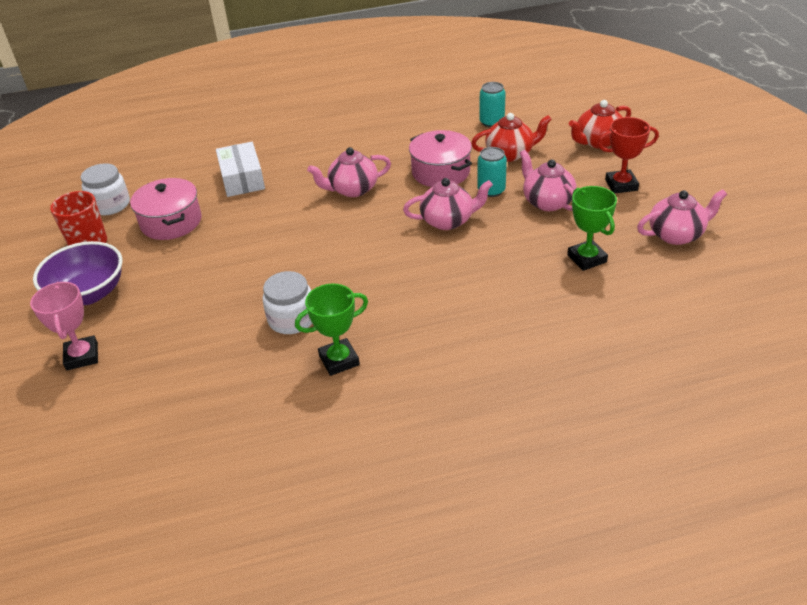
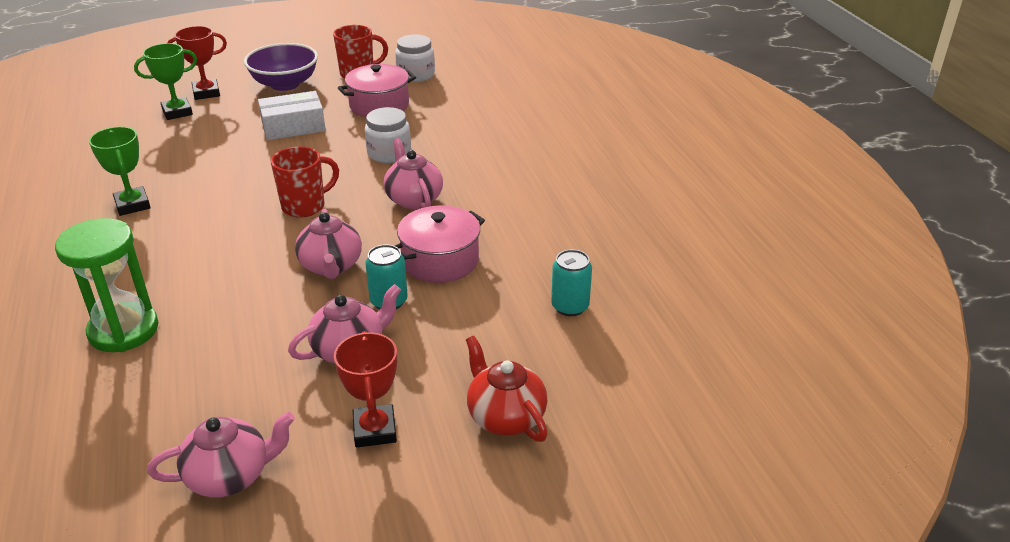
camera: 85 degrees right, 5 degrees down
pink trophy [30,282,98,370] -> red trophy [167,26,227,100]
white box [216,142,265,197] -> white box moved to [258,91,326,140]
white jar [263,271,312,334] -> white jar moved to [365,107,411,163]
red teapot [471,113,552,162] -> none
green trophy [567,186,617,271] -> green trophy moved to [134,43,197,120]
pink teapot [637,189,727,245] -> pink teapot turned 90 degrees counterclockwise [147,412,295,498]
none -> green hourglass [55,218,159,352]
none -> red mug [271,146,339,218]

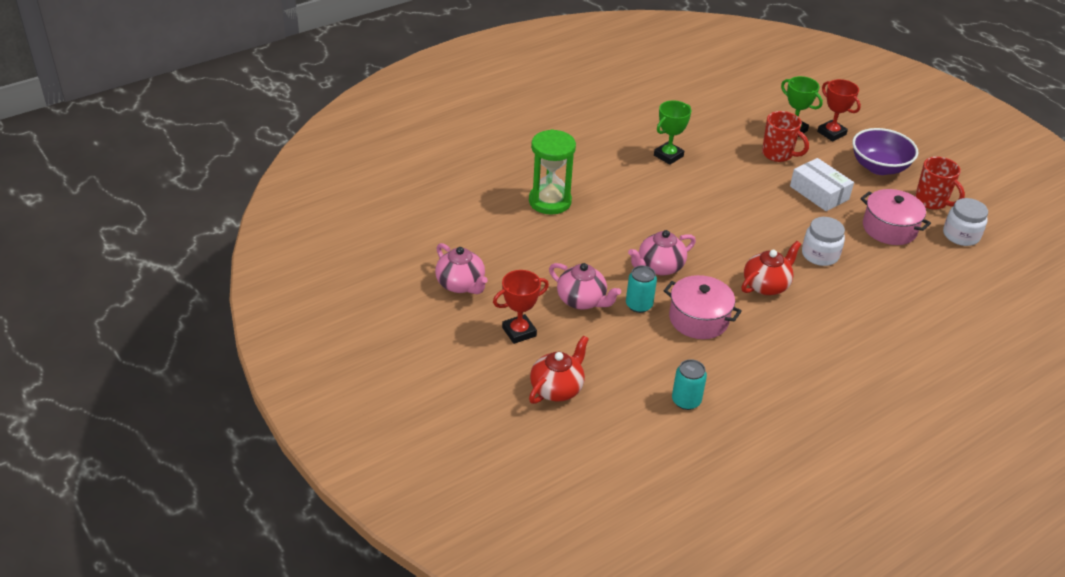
camera: 70 degrees right, 5 degrees up
red mug [271,146,339,218] -> red mug moved to [762,111,809,162]
pink teapot [384,138,443,209] -> red teapot [741,241,801,295]

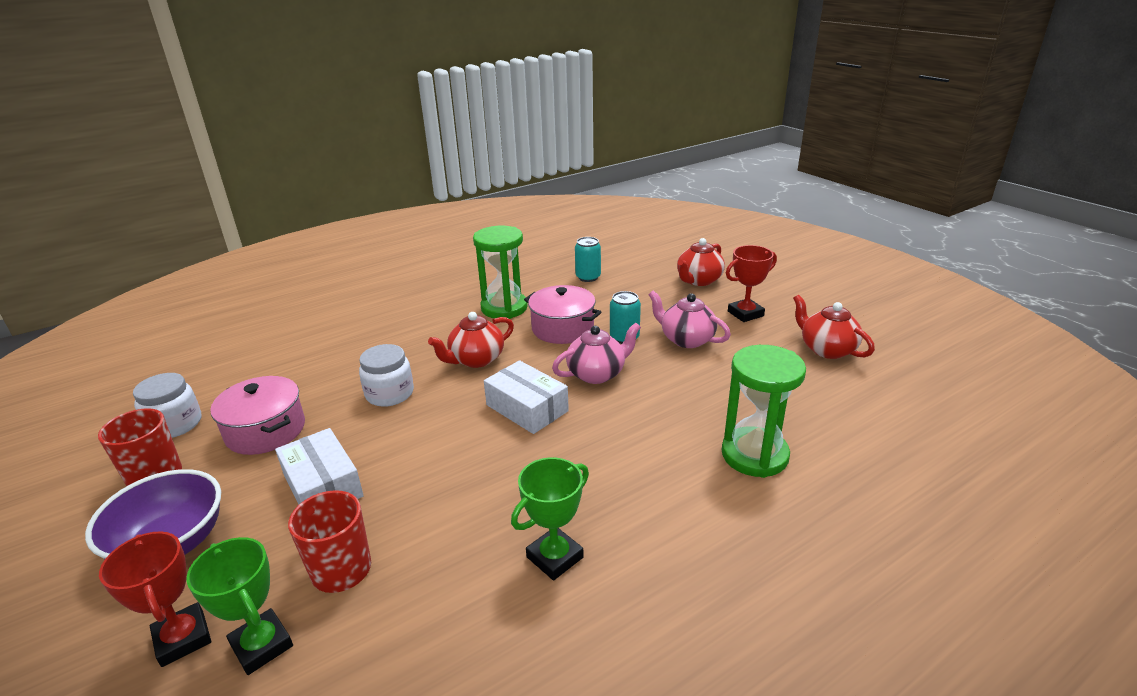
camera: 175 degrees left, 10 degrees down
pink teapot [435,243,488,294] -> red teapot [793,295,875,359]
none -> green hourglass [473,226,528,319]
none -> white box [484,360,569,434]

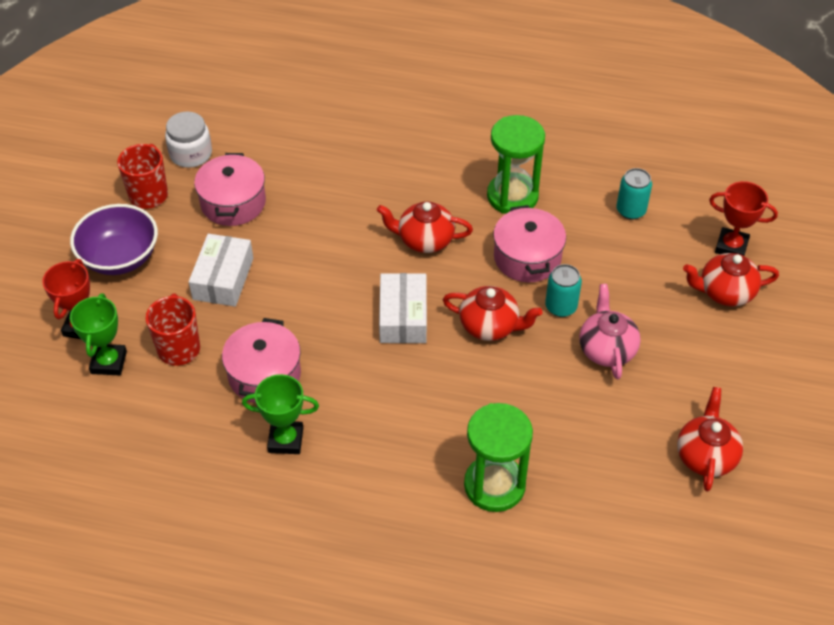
camera: 45 degrees right, 20 degrees up
white jar [359,344,414,407] -> none
pink teapot [552,323,641,384] -> red teapot [443,286,542,341]
red trophy [726,245,777,322] -> red trophy moved to [709,181,778,256]
none -> pink pot [222,318,301,403]

